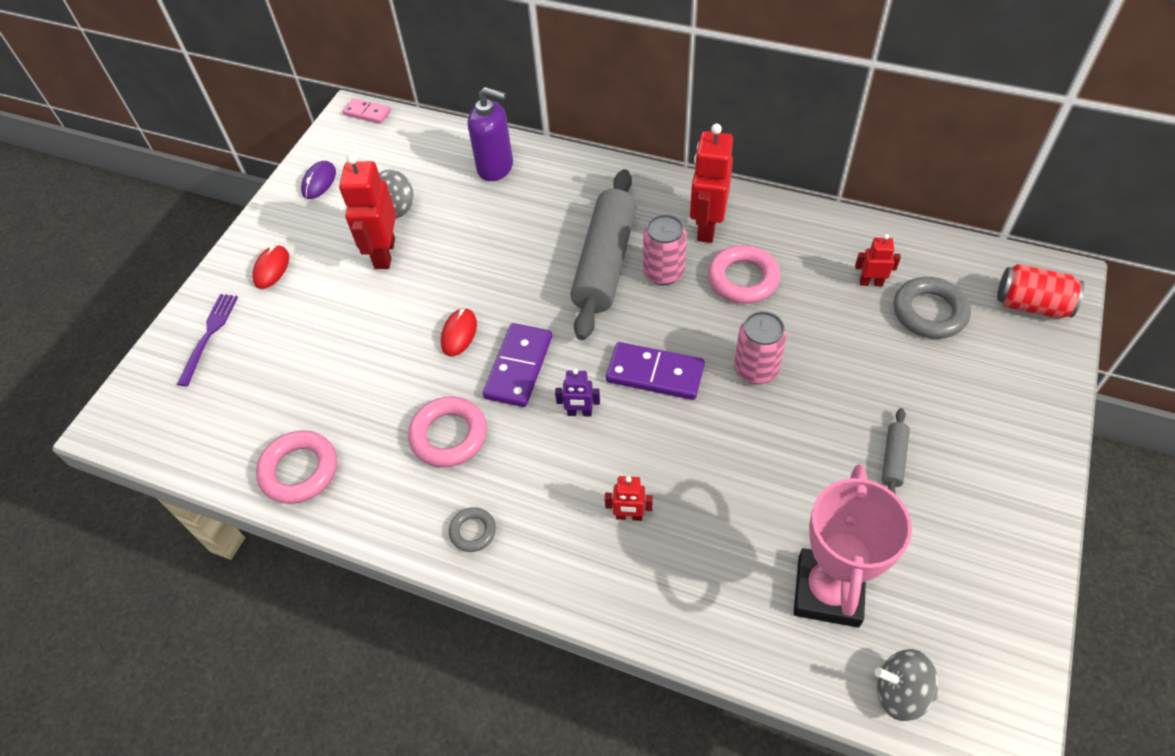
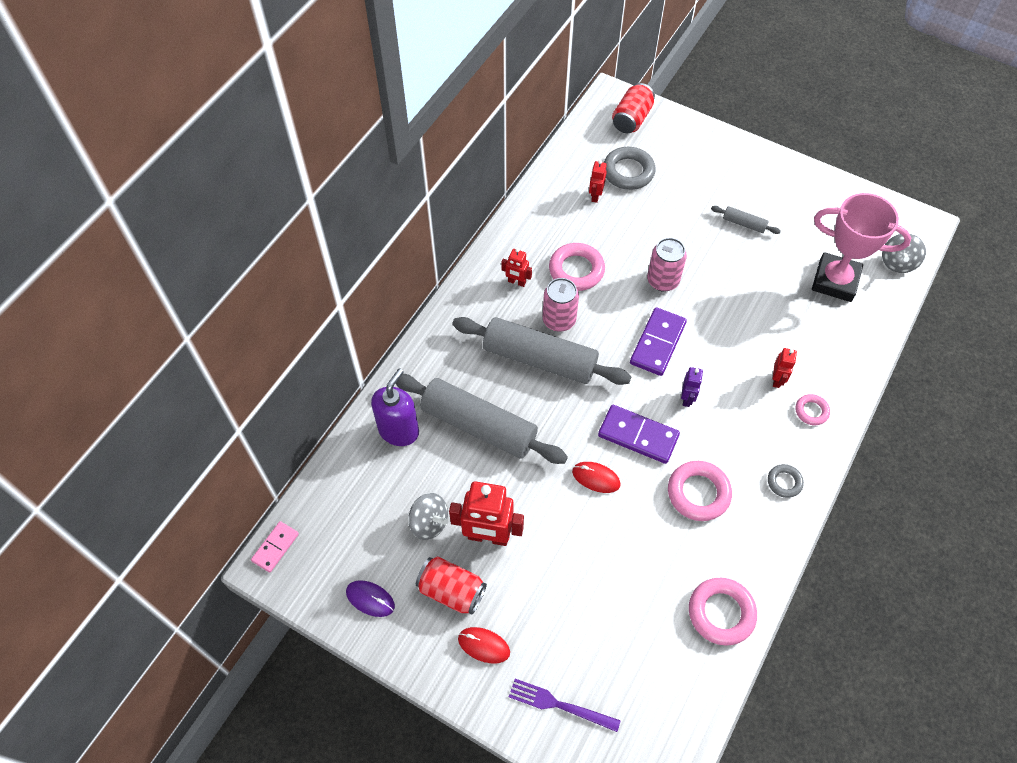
camera: 85 degrees left, 5 degrees up
red robot [690,124,733,243] -> red robot [501,248,532,287], size x0.51
none -> grey rolling pin [396,374,568,464]
none -> red can [416,556,487,615]
none -> pink ring [795,394,830,425]

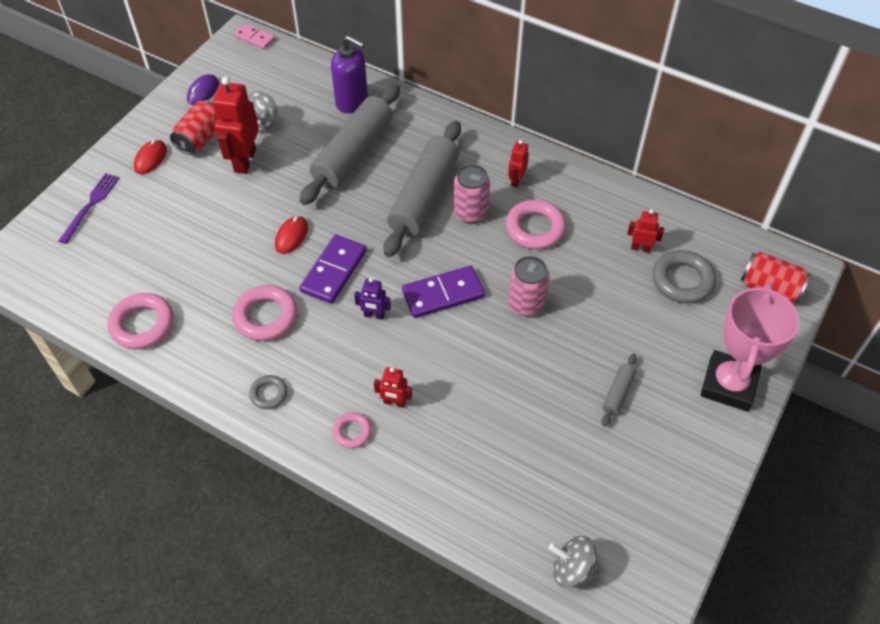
camera: 90 degrees right, 5 degrees down
purple domino [630,307,687,376] -> purple domino turned 45 degrees counterclockwise [402,266,485,318]
pink trophy [812,193,911,302] -> pink trophy moved to [701,283,800,411]

